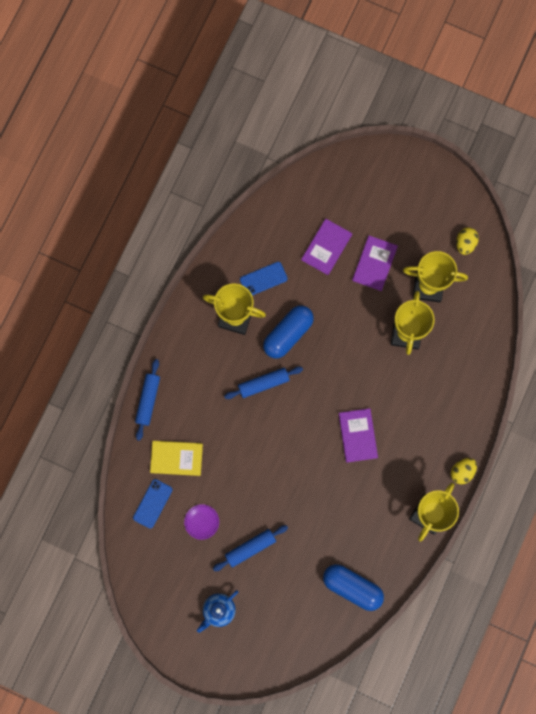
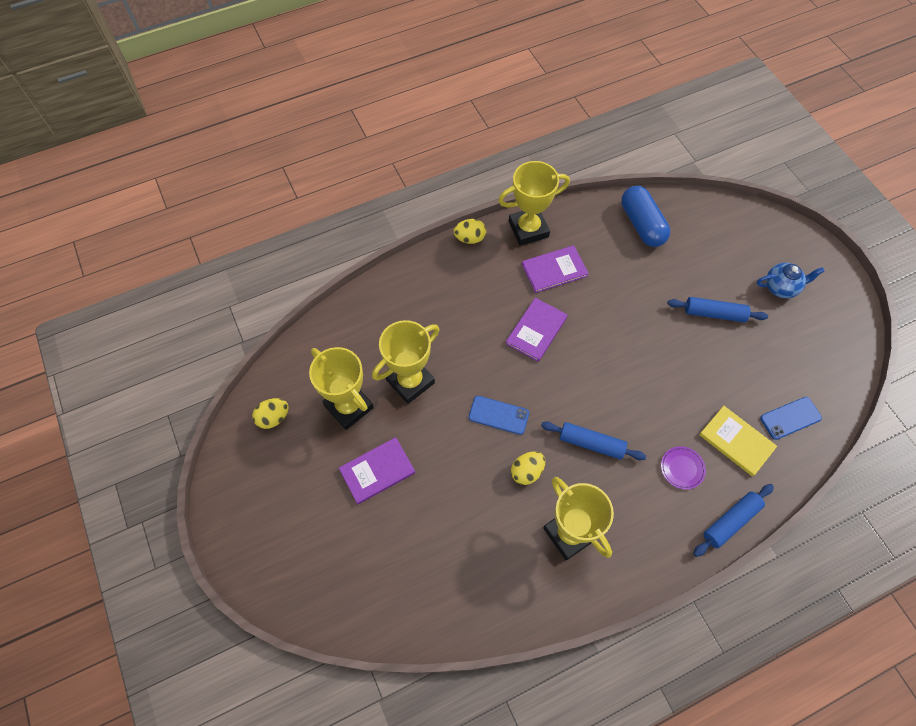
camera: 140 degrees left, 15 degrees down
purple plate [184,504,219,540] -> purple plate moved to [661,446,706,490]
blue phone [240,262,288,296] -> blue phone moved to [469,396,529,435]
blue capsule [263,305,314,359] -> yellow egg [511,451,545,485]
purple book [302,219,352,275] -> purple book moved to [522,245,589,293]

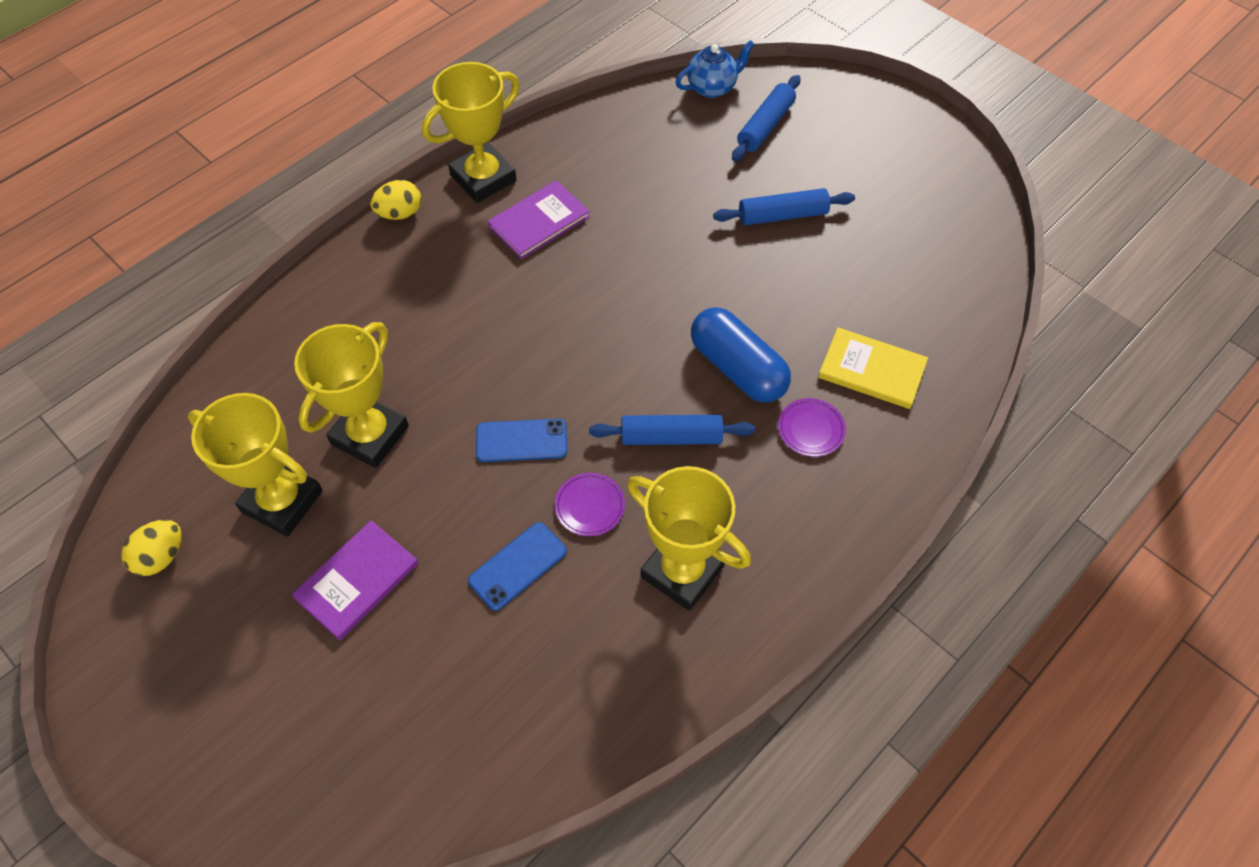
camera: 20 degrees left, 5 degrees down
purple book [506,298,568,362] -> none
yellow egg [511,451,545,485] -> purple plate [555,473,625,536]
blue capsule [621,186,670,247] -> blue capsule moved to [691,307,791,403]
blue rolling pin [693,484,774,557] -> blue rolling pin moved to [732,75,800,161]
blue teapot [757,263,825,298] -> blue teapot moved to [676,40,755,98]
blue phone [760,397,822,440] -> blue phone moved to [468,522,567,611]

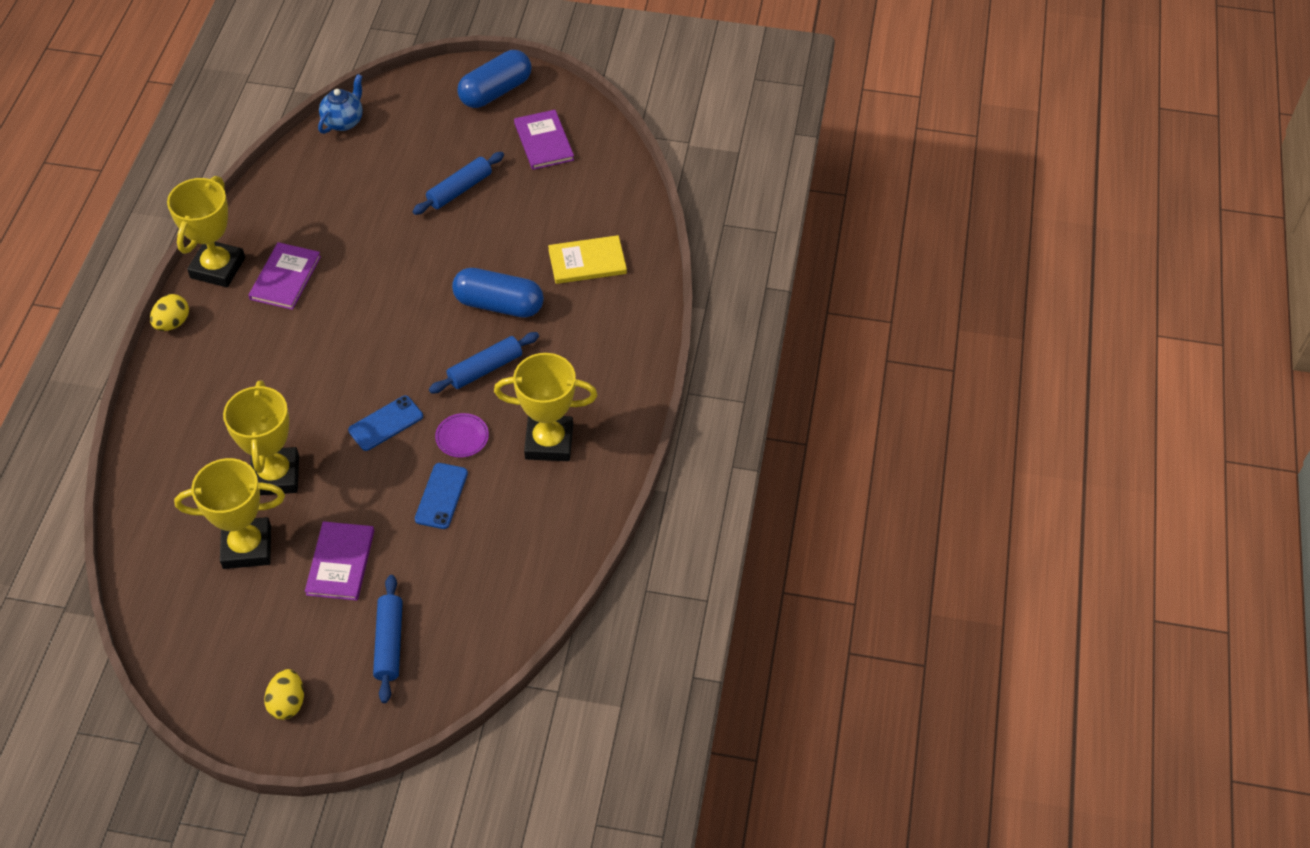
camera: 35 degrees left, 5 degrees down
yellow egg [121,520,182,576] -> yellow egg moved to [264,669,304,720]
blue rolling pin [732,75,800,161] -> blue rolling pin moved to [373,575,403,703]
purple plate [778,398,846,457] -> none
none -> blue capsule [457,50,532,108]
none -> purple book [514,110,574,170]

